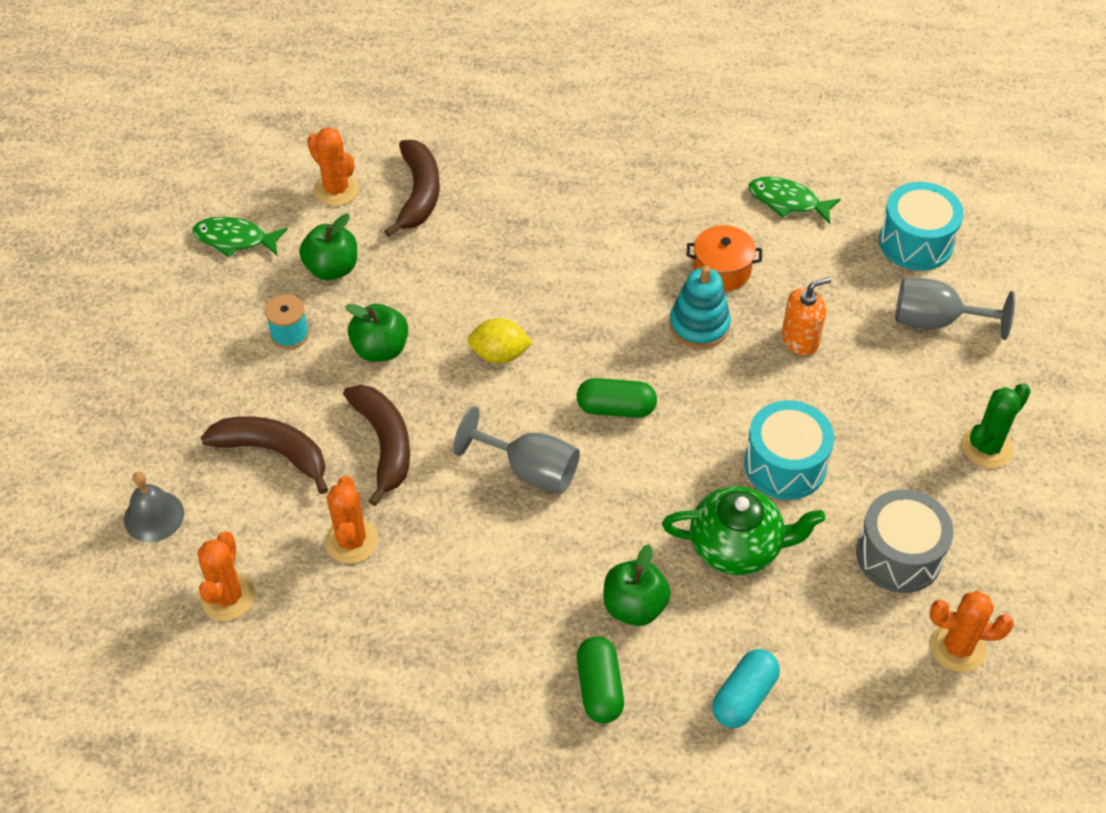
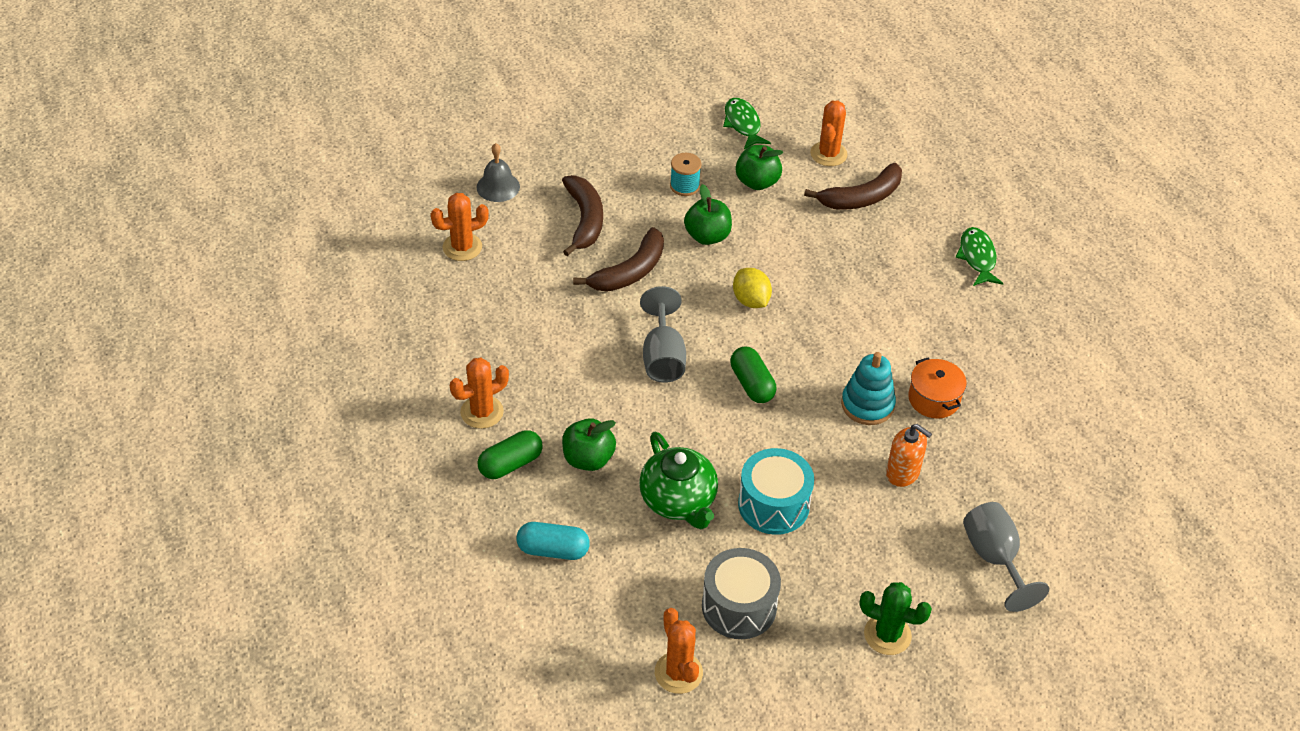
camera: 60 degrees right, 5 degrees down
orange cactus [325,476,378,564] -> orange cactus moved to [450,358,509,429]
green fish [749,177,841,224] -> green fish moved to [956,227,1003,286]
turquoise drum [879,182,964,271] -> none

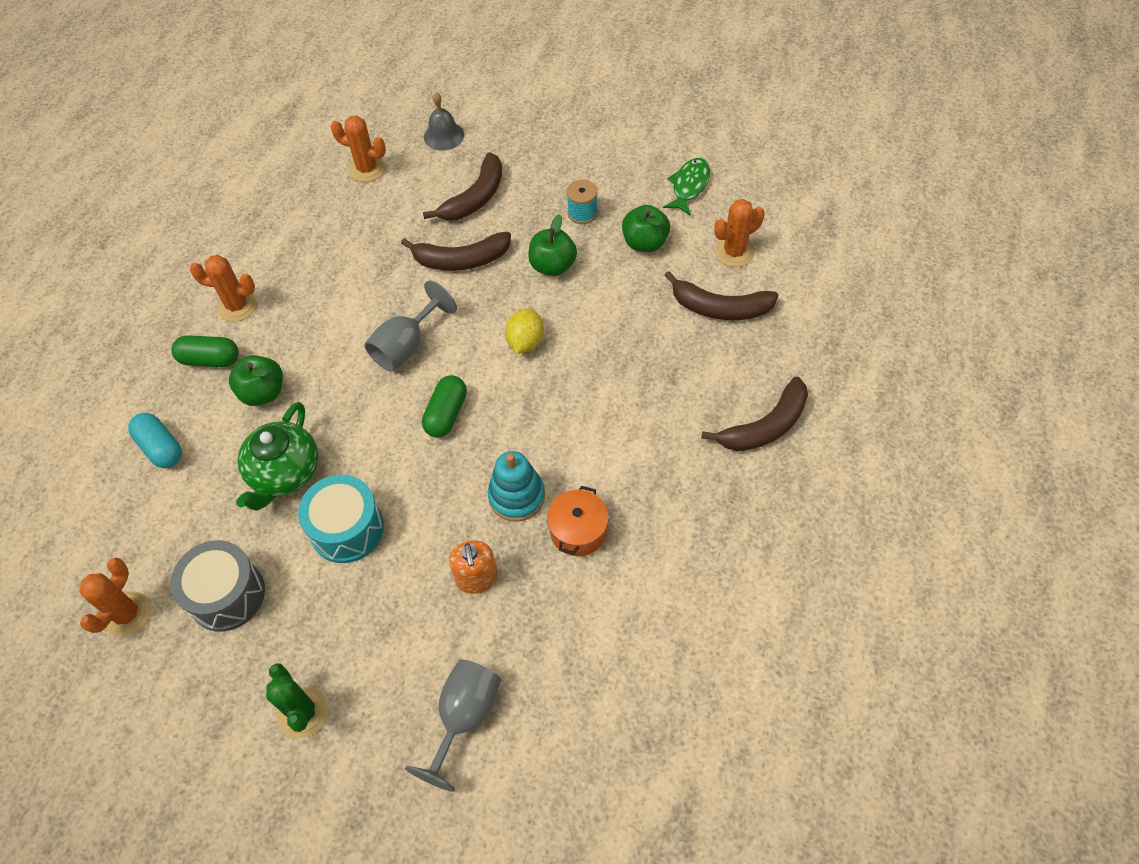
camera: 45 degrees right, 10 degrees up
green fish [956,227,1003,286] -> brown banana [701,377,808,451]

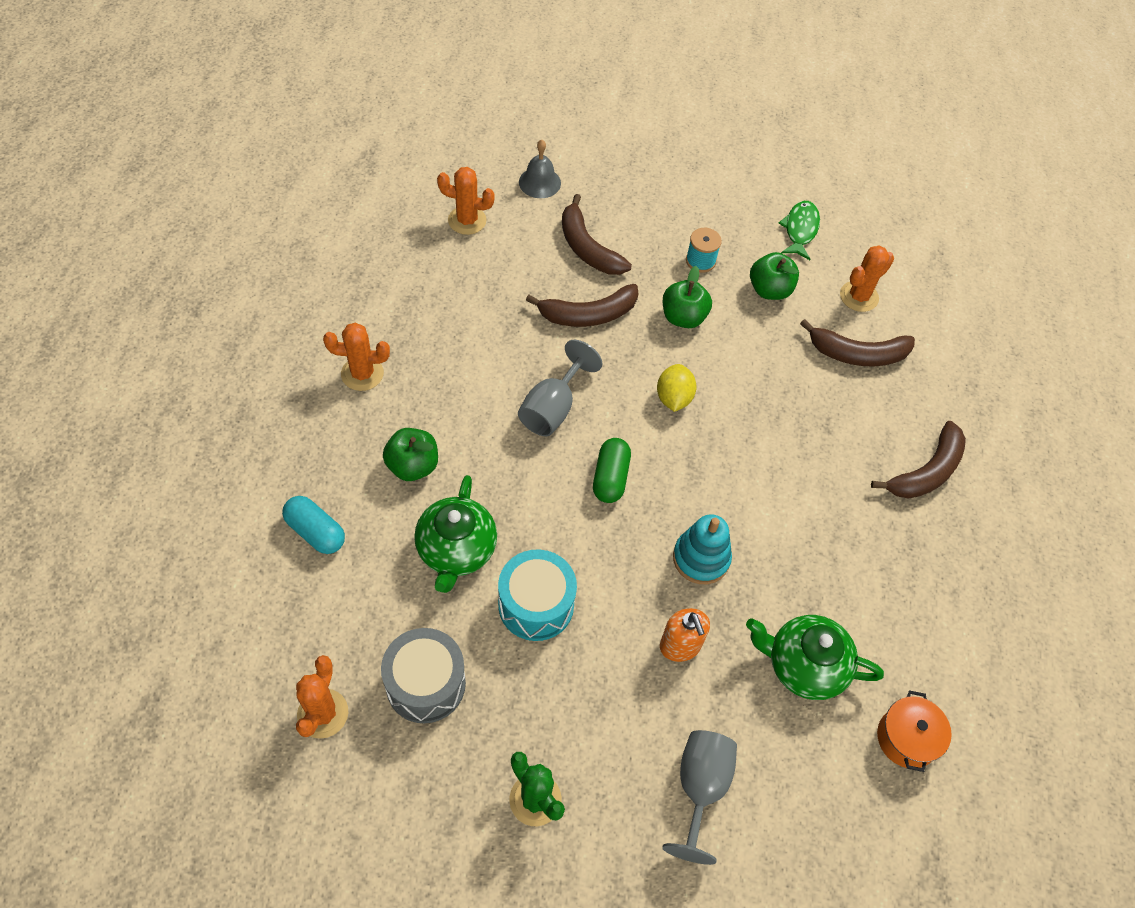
camera: 15 degrees left, 0 degrees up
green capsule [172,335,239,367] -> none
brown banana [423,152,502,221] -> brown banana turned 120 degrees clockwise [562,194,632,275]
orange pot [547,486,609,556] -> orange pot moved to [877,690,952,772]
none -> green teapot [746,615,884,700]

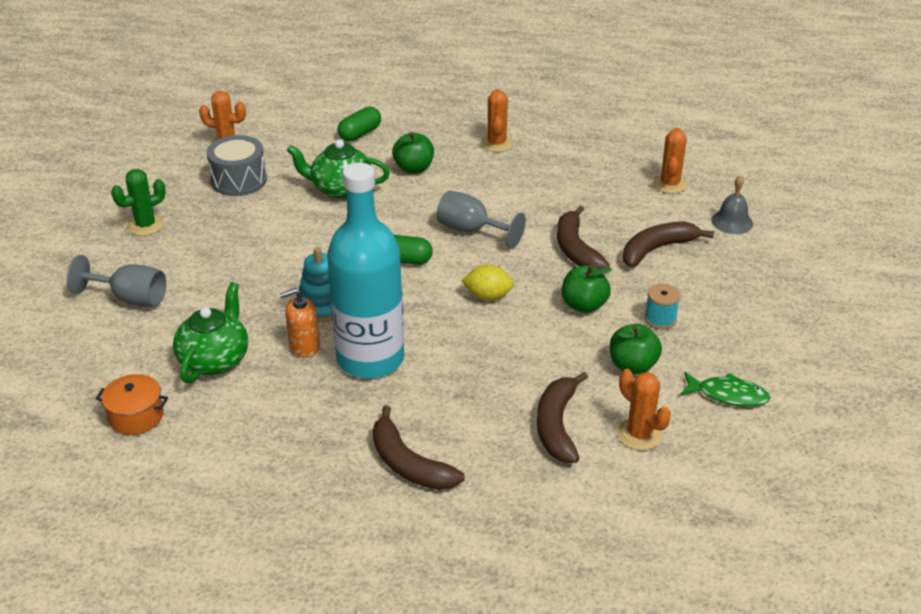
camera: 95 degrees right, 20 degrees down
turquoise capsule [282,496,345,554] -> green capsule [338,107,381,141]
turquoise drum [498,550,577,641] -> none
orange soap dispenser [660,608,710,662] -> orange soap dispenser moved to [280,288,320,358]
none -> turquoise bottle [327,163,404,379]

